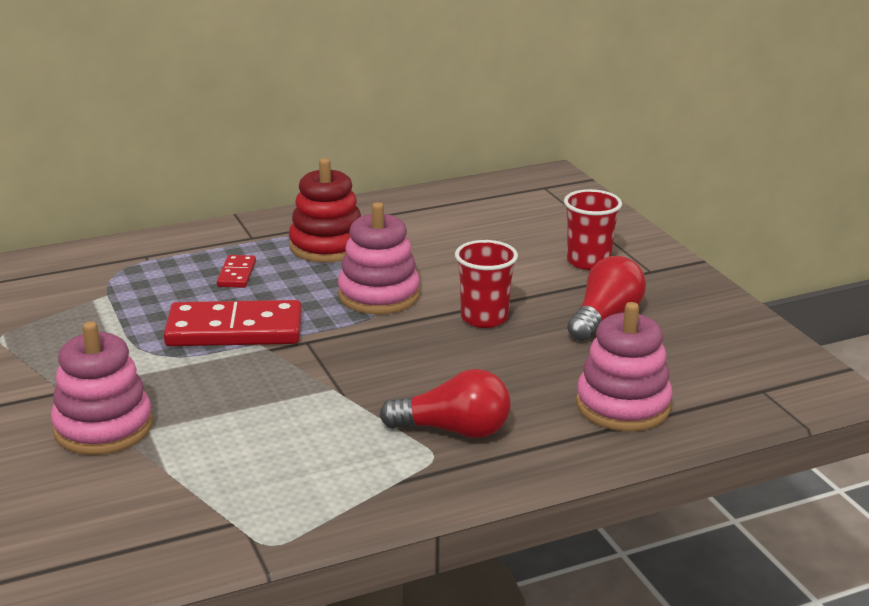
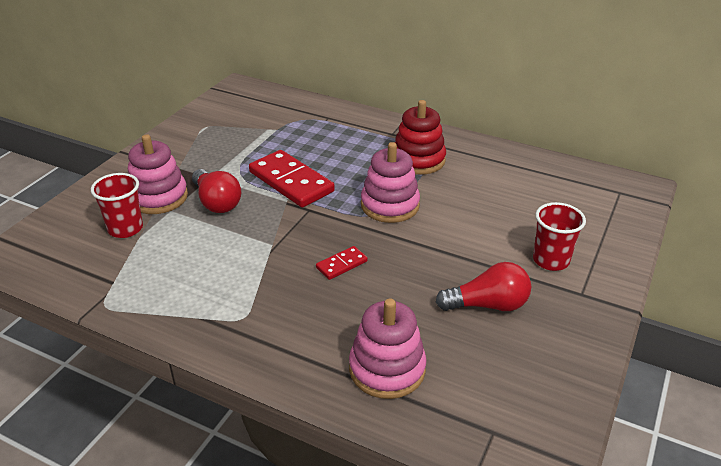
camera: 50 degrees right, 10 degrees up
red domino [217,255,256,288] -> red domino moved to [316,246,368,280]
red light bulb [379,369,511,438] -> red light bulb moved to [192,169,241,213]
red cup [455,240,518,328] -> red cup moved to [91,173,143,238]

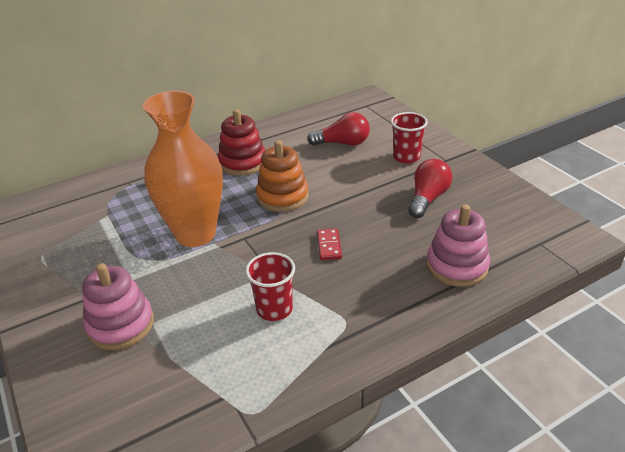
camera: 55 degrees left, 0 degrees up
red cup [91,173,143,238] -> red cup moved to [245,252,295,321]
red light bulb [192,169,241,213] -> red light bulb moved to [307,112,370,146]
red domino [249,150,335,207] -> orange vase [143,91,223,247]
pink stacking toy [361,142,420,223] -> orange stacking toy [256,140,309,212]

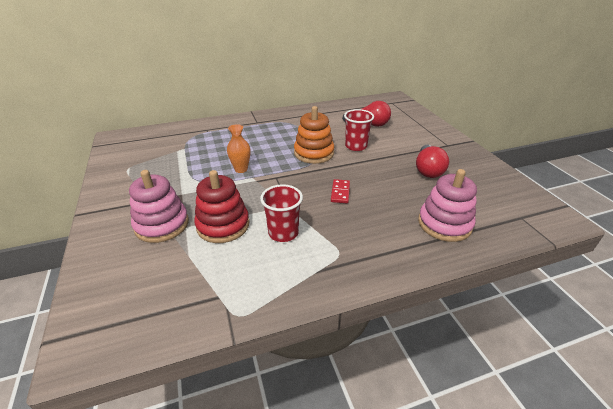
camera: 10 degrees right, 0 degrees up
orange vase [143,91,223,247] -> orange vase [227,124,251,173], size x0.41
red stacking toy [218,109,265,176] -> red stacking toy moved to [194,170,250,243]
red cup [391,112,428,163] -> red cup moved to [344,109,374,151]
red light bulb [408,159,452,218] -> red light bulb turned 150 degrees clockwise [416,145,449,178]

